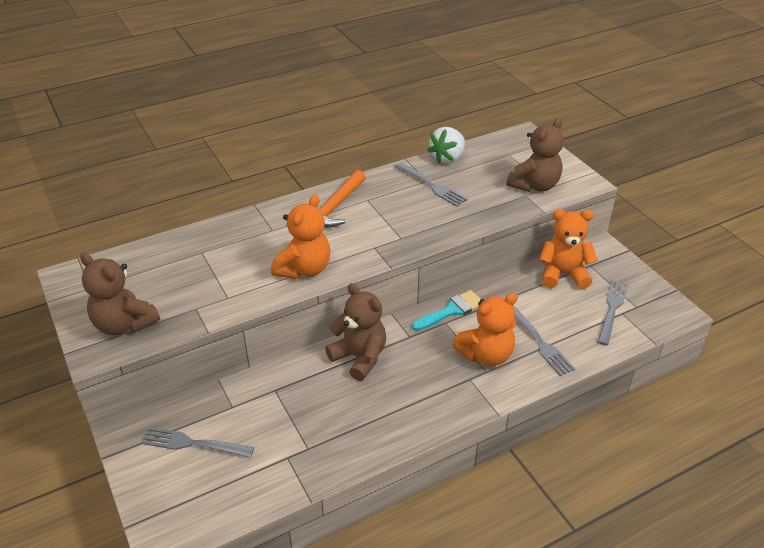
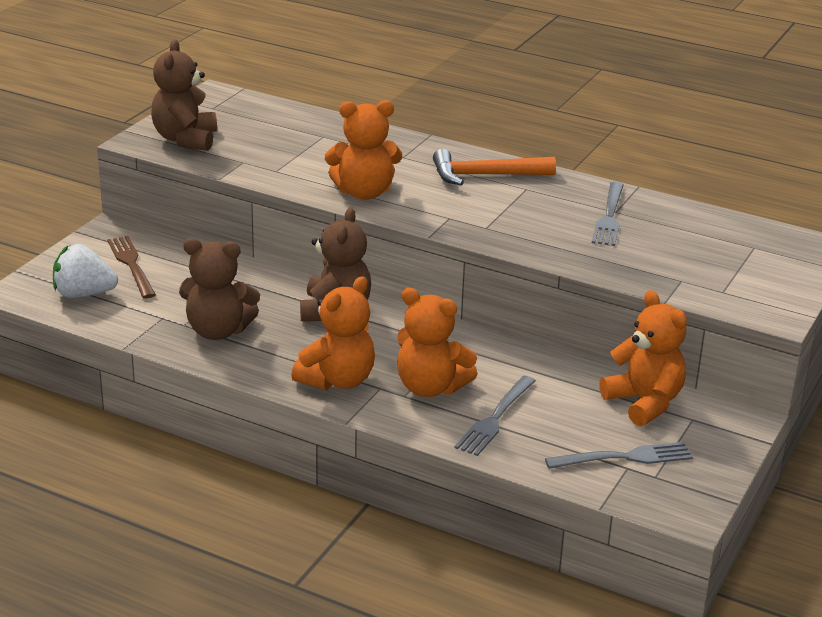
camera: 55 degrees right, 10 degrees down
grey fork [141,427,254,458] -> brown fork [107,236,156,298]
turquoise brush [412,290,481,331] -> none
white strawberry [427,127,465,164] -> white strawberry moved to [53,244,118,298]
brown teddy bear [507,118,564,192] -> brown teddy bear moved to [179,238,260,340]
none -> orange teddy bear [291,276,375,390]

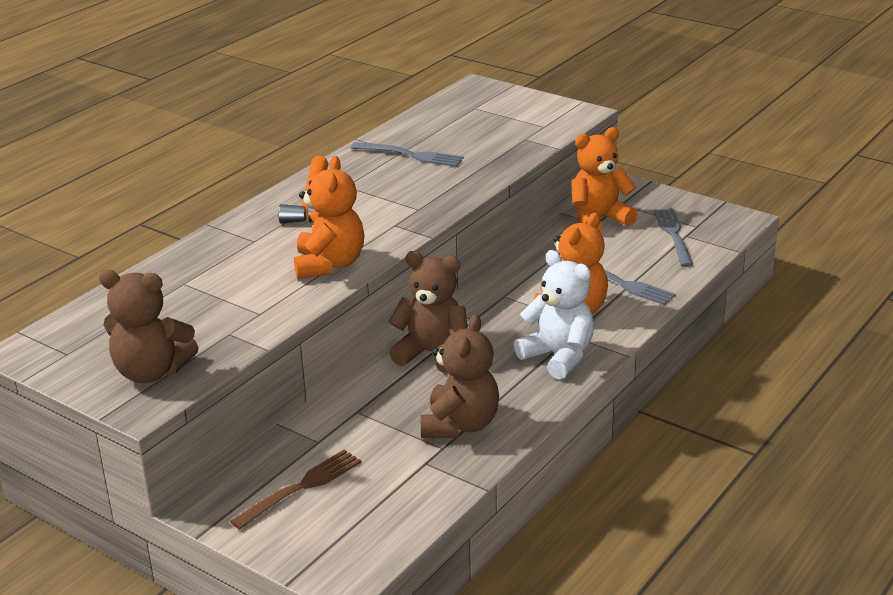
camera: 80 degrees left, 0 degrees up
white strawberry [53,244,118,298] -> none
brown fork [107,236,156,298] -> brown fork turned 150 degrees clockwise [230,450,361,530]
orange teddy bear [291,276,375,390] -> white teddy bear [514,250,594,379]

